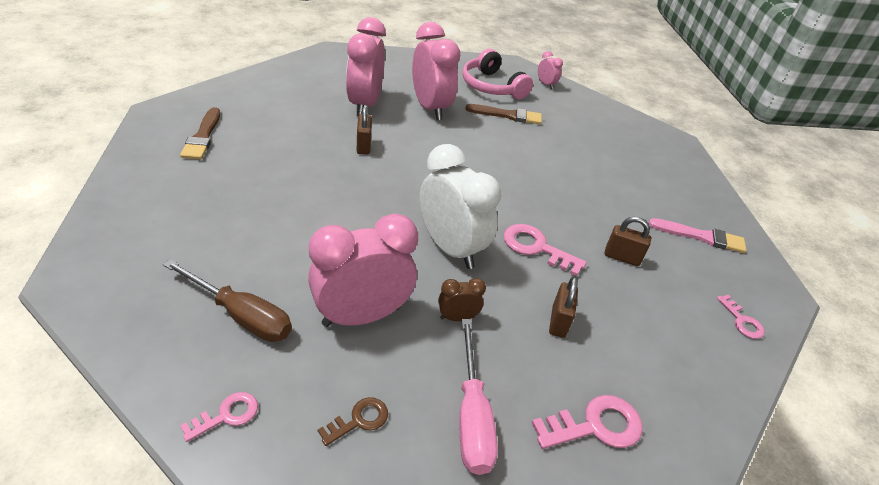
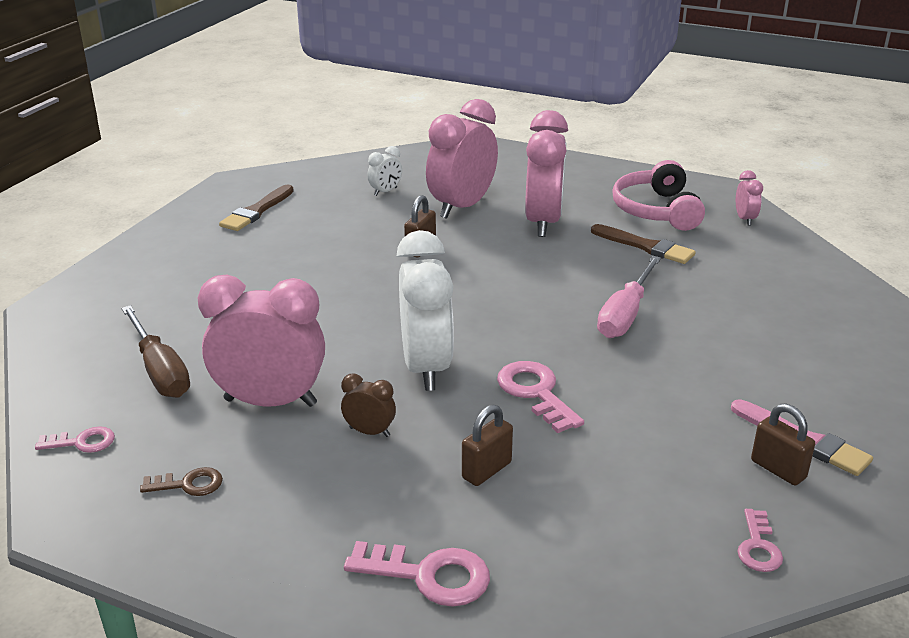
camera: 35 degrees right, 10 degrees down
pink screwdriver [459,319,498,475] -> pink screwdriver moved to [597,256,661,338]
brown padlock [604,216,651,266] -> brown padlock moved to [751,403,815,485]
none -> white clock [367,146,402,196]

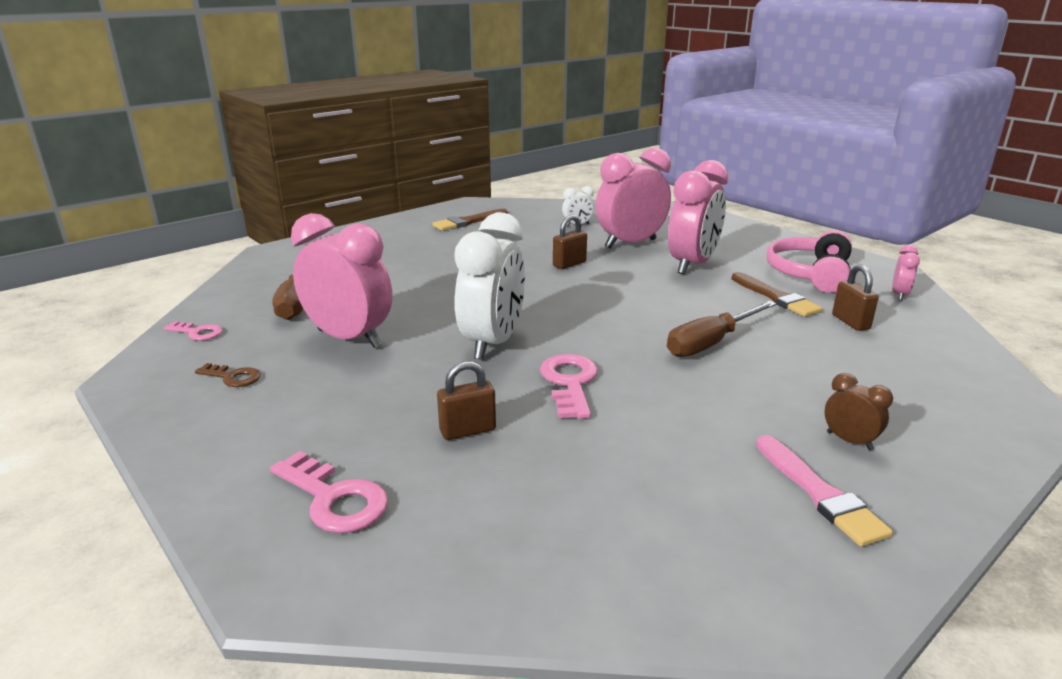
camera: 25 degrees right, 5 degrees down
brown clock [341,373,396,437] -> brown clock moved to [825,373,893,450]
pink screwdriver [597,256,661,338] -> brown screwdriver [667,301,777,357]
pink key [737,509,783,572] -> none
brown padlock [751,403,815,485] -> brown padlock moved to [832,264,878,331]

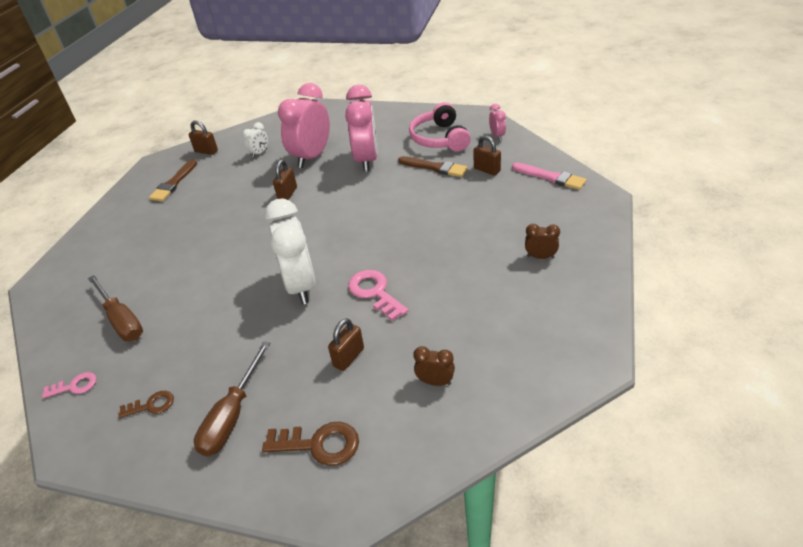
camera: 30 degrees left, 15 degrees up
pink key [270,451,388,533] -> brown key [262,422,359,466]
pink clock [291,213,392,348] -> none
brown screwdriver [667,301,777,357] -> brown screwdriver moved to [194,341,271,456]
pink brush [756,435,893,547] -> pink brush moved to [512,162,587,190]
none -> brown padlock [189,120,218,155]
none -> brown clock [413,346,455,386]

